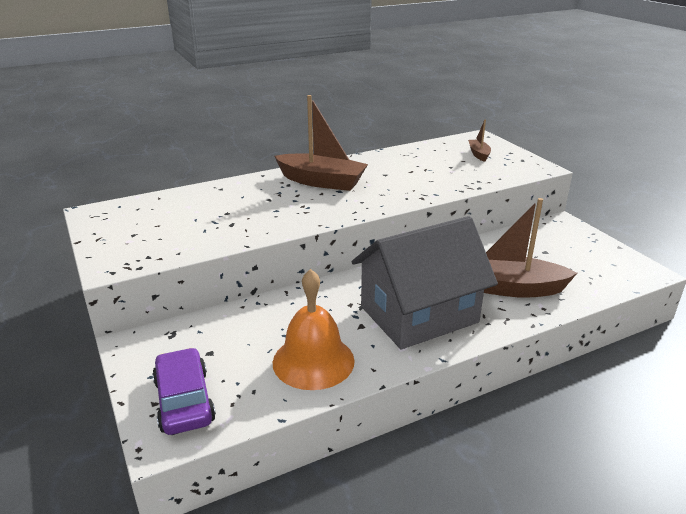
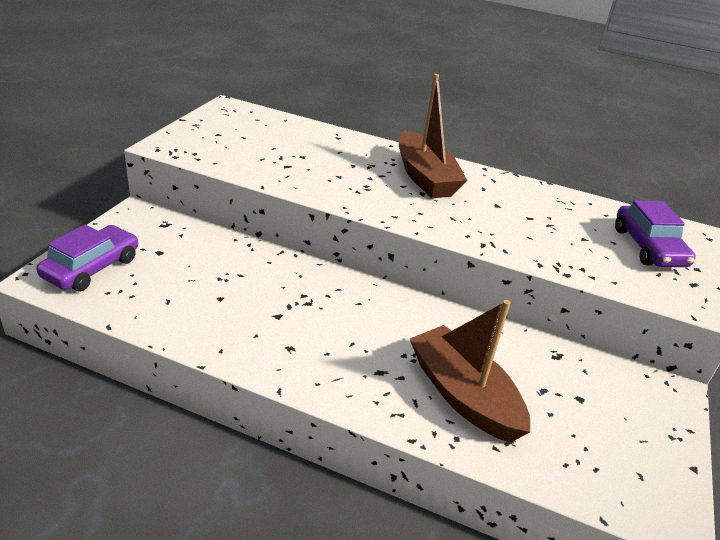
camera: 45 degrees right, 5 degrees up
orange bell [273,269,355,390] -> none
grey house [352,216,498,349] -> none
brown boat [468,119,491,162] -> purple car [615,200,696,267]

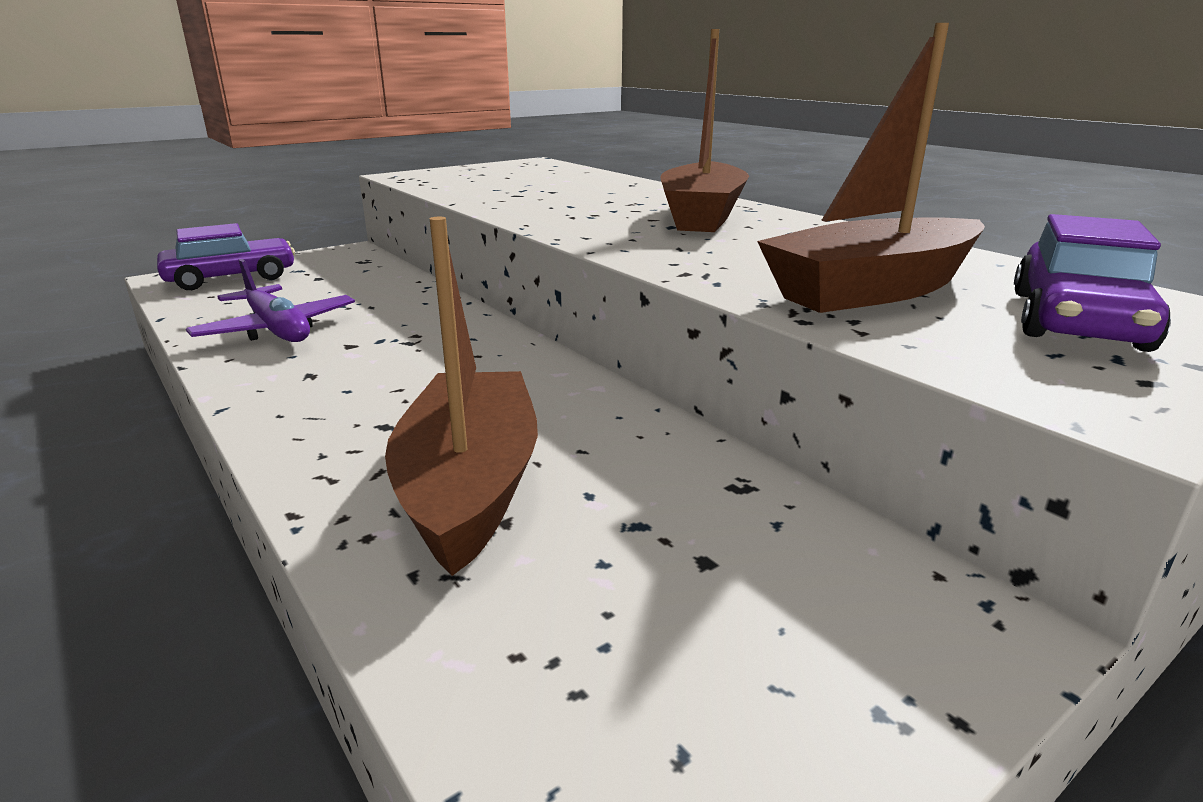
camera: 35 degrees right, 10 degrees down
none -> purple plane [186,259,355,342]
none -> brown boat [757,23,985,313]

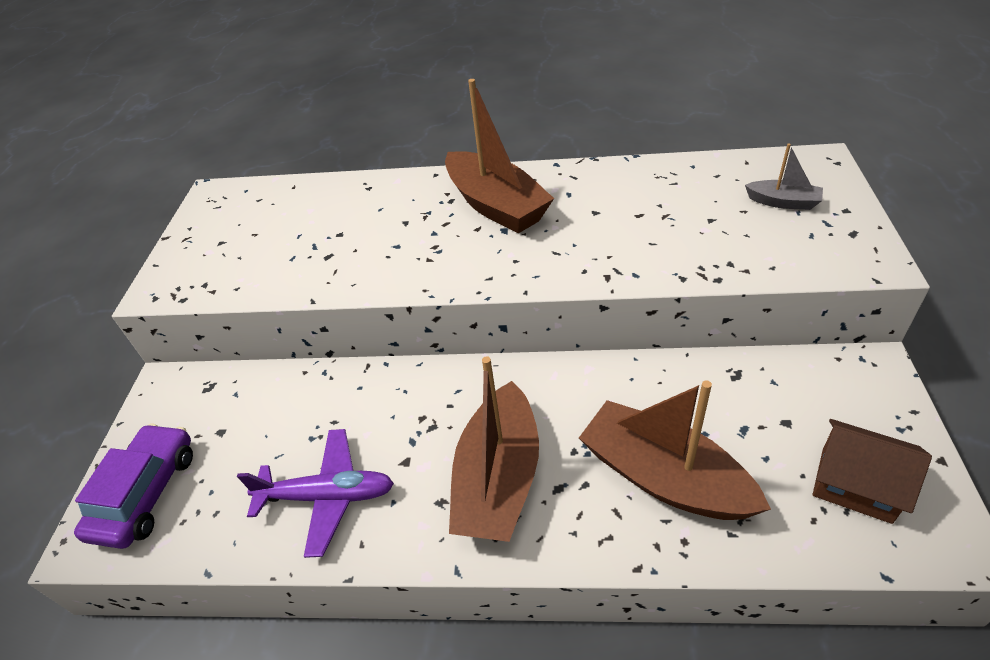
camera: 45 degrees left, 20 degrees up
brown boat [757,23,985,313] -> brown boat moved to [449,356,539,542]
purple car [1014,214,1171,352] -> grey boat [745,143,823,210]
none -> brown house [813,419,932,524]

